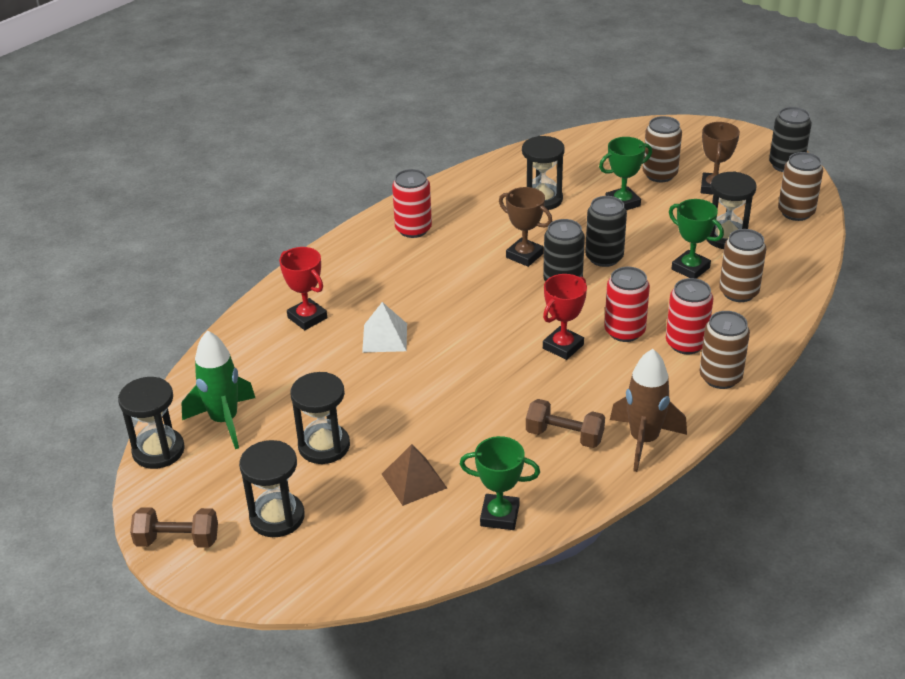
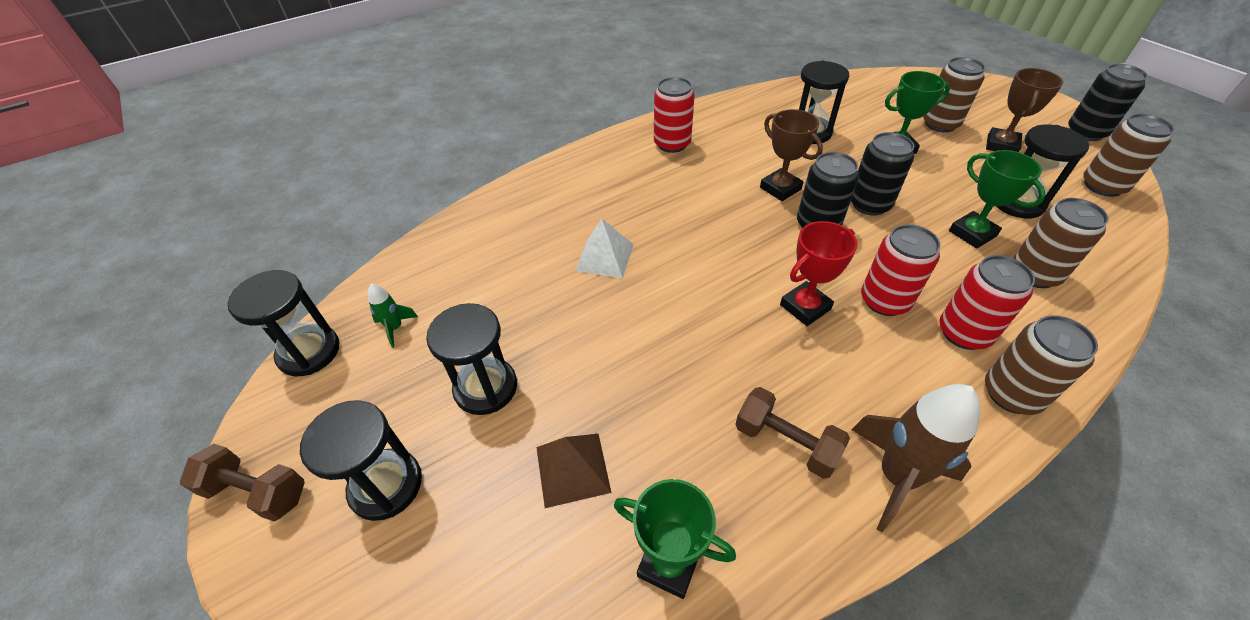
camera: 15 degrees right, 10 degrees up
green rocket [182,331,255,449] -> green rocket [368,284,418,348], size x0.49
red trophy [279,247,327,330] -> none

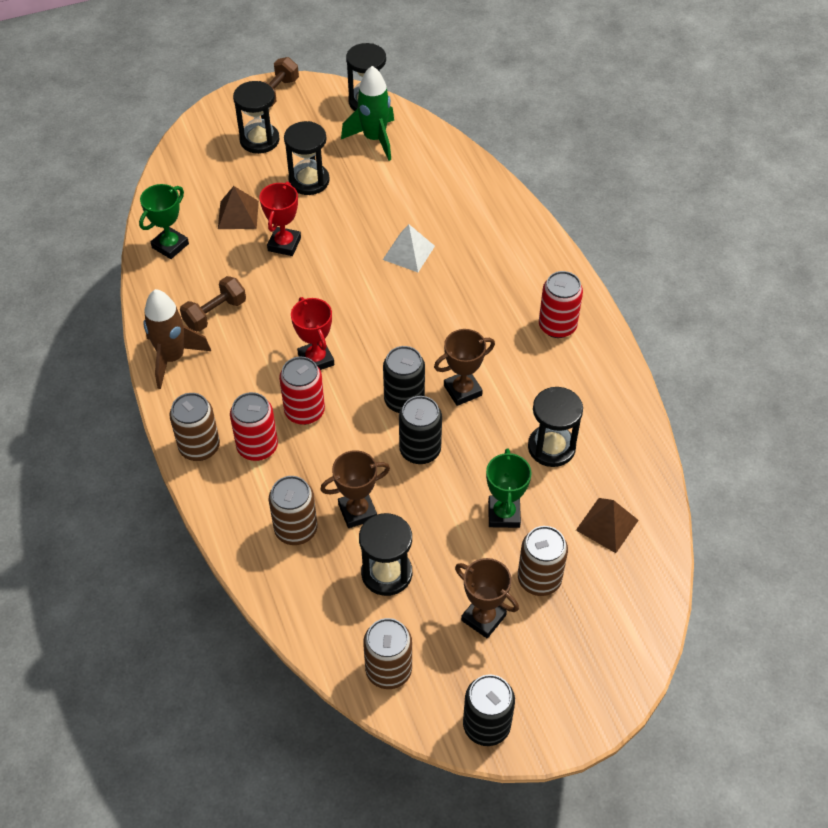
camera: 100 degrees right, 5 degrees up
green rocket [368,284,418,348] -> green rocket [341,66,394,161], size x2.04
green trophy [949,150,1046,249] -> brown trophy [320,450,390,528]
none -> red trophy [259,182,301,256]
none -> brown pyramid [576,498,639,553]

